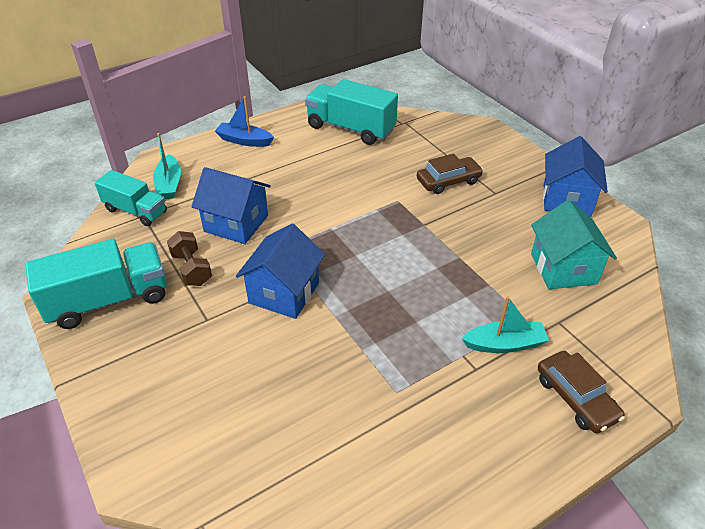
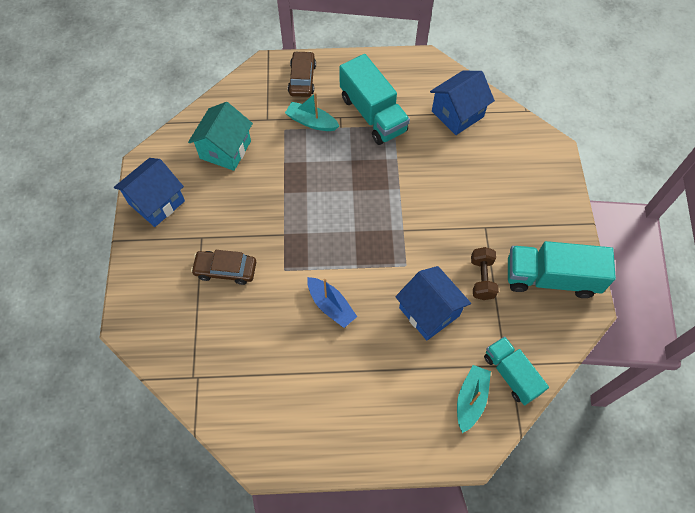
camera: 150 degrees left, 20 degrees up
blue boat [215,96,274,147] -> blue boat moved to [307,277,357,328]
blue house [236,223,325,319] -> blue house moved to [430,71,495,135]
turquoise truck [305,79,398,145] -> turquoise truck moved to [339,54,410,145]

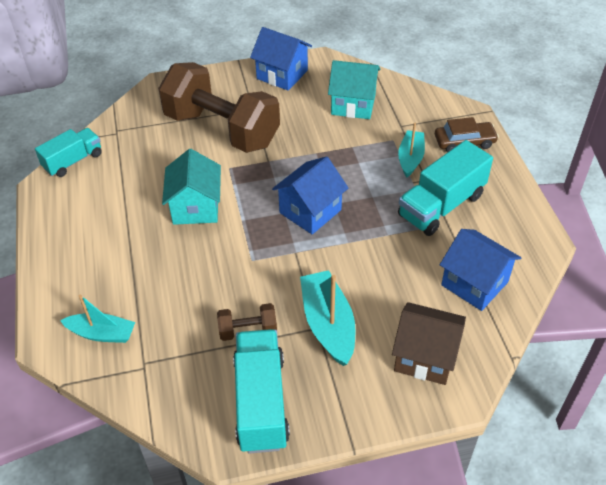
camera: 80 degrees right, 15 degrees down
brown car [191,250,256,285] -> brown dumbbell [158,62,280,153]
blue boat [307,277,357,328] -> turquoise house [162,149,221,225]
blue house [395,266,471,340] -> blue house moved to [272,156,348,235]
turquoise truck [484,336,549,405] -> turquoise truck moved to [35,128,102,177]
none -> turquoise boat [300,270,356,366]
none -> brown house [392,302,466,385]

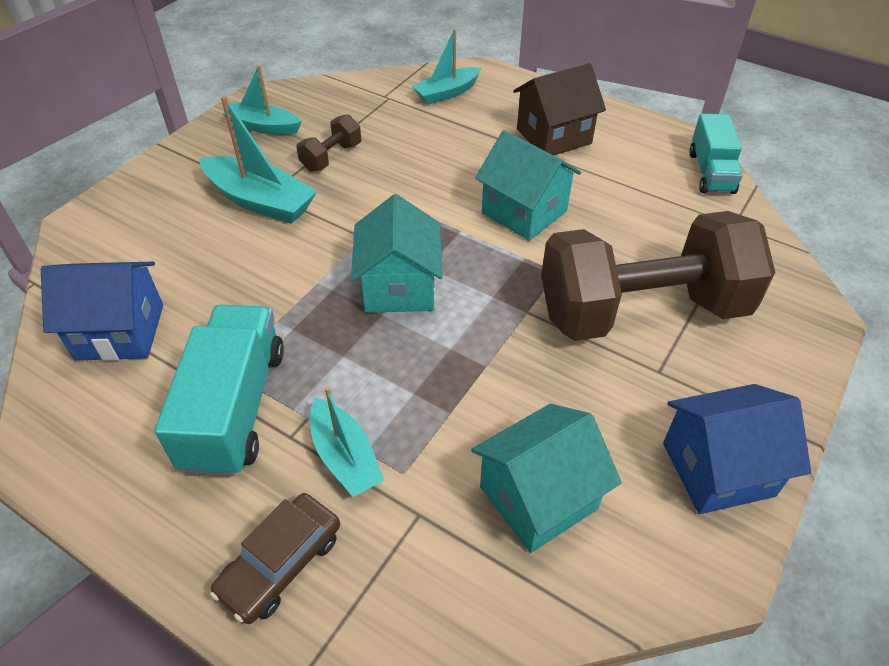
camera: 135 degrees right, 0 degrees up
turquoise truck [233,329,290,454] -> turquoise boat [223,65,302,135]
blue house [272,156,348,235] -> turquoise house [351,194,443,313]
brown house [392,302,466,385] -> brown house moved to [513,63,606,155]

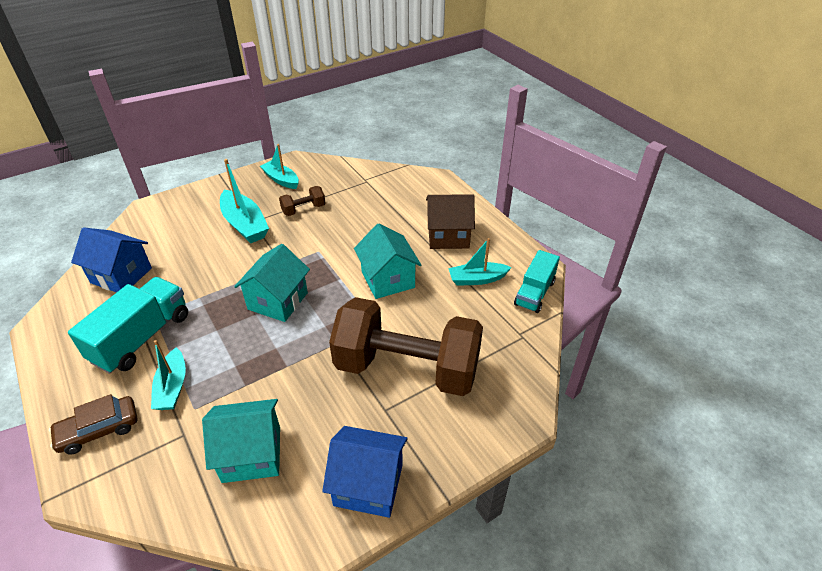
camera: 25 degrees right, 5 degrees down
turquoise boat [412,29,481,105] -> turquoise boat moved to [448,238,512,286]

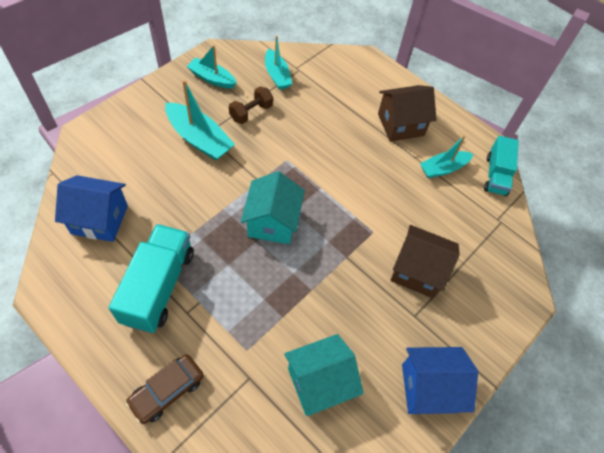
camera: 20 degrees left, 15 degrees up
turquoise boat [151,340,186,410] -> turquoise boat moved to [265,35,292,90]
brown dumbbell [329,297,483,396] -> brown house [391,225,460,298]
turquoise house [354,223,421,299] -> none

